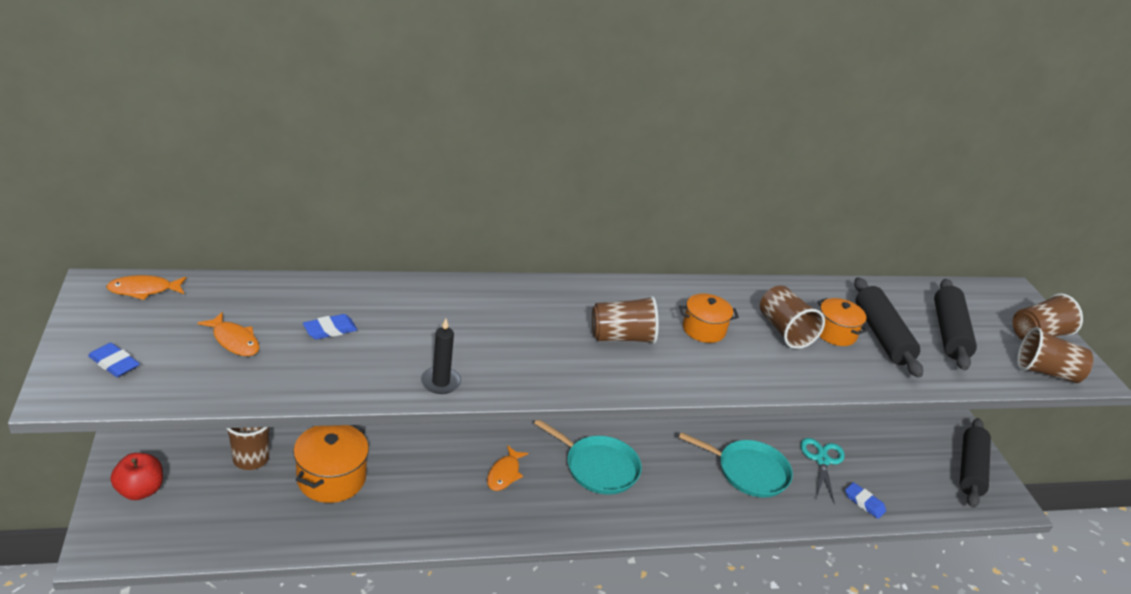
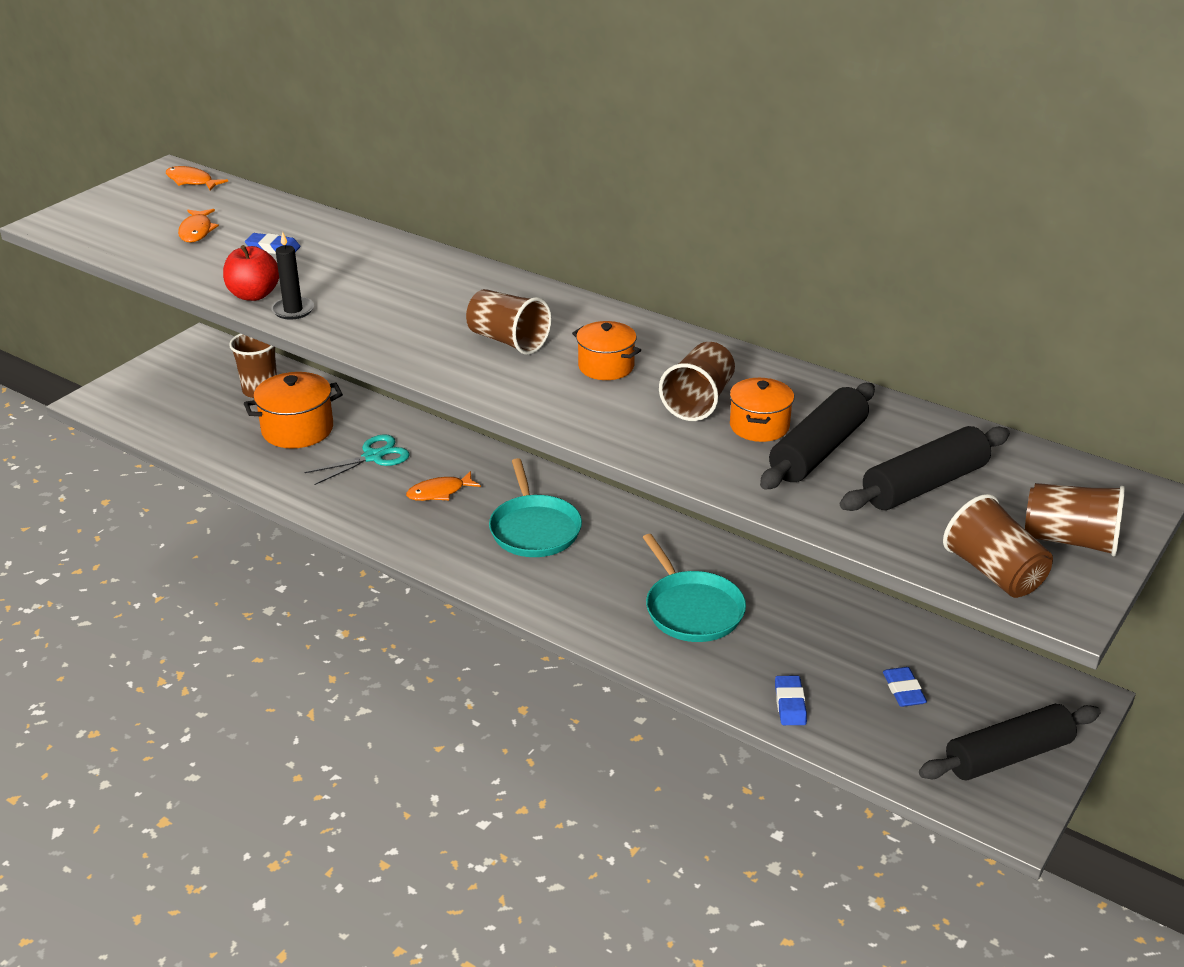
camera: 50 degrees right, 0 degrees up
blue eraser [88,343,140,377] -> blue eraser moved to [883,667,927,707]
red apple [110,453,163,500] -> red apple moved to [223,245,279,301]
turquoise scissors [801,438,845,504] -> turquoise scissors moved to [304,434,410,485]

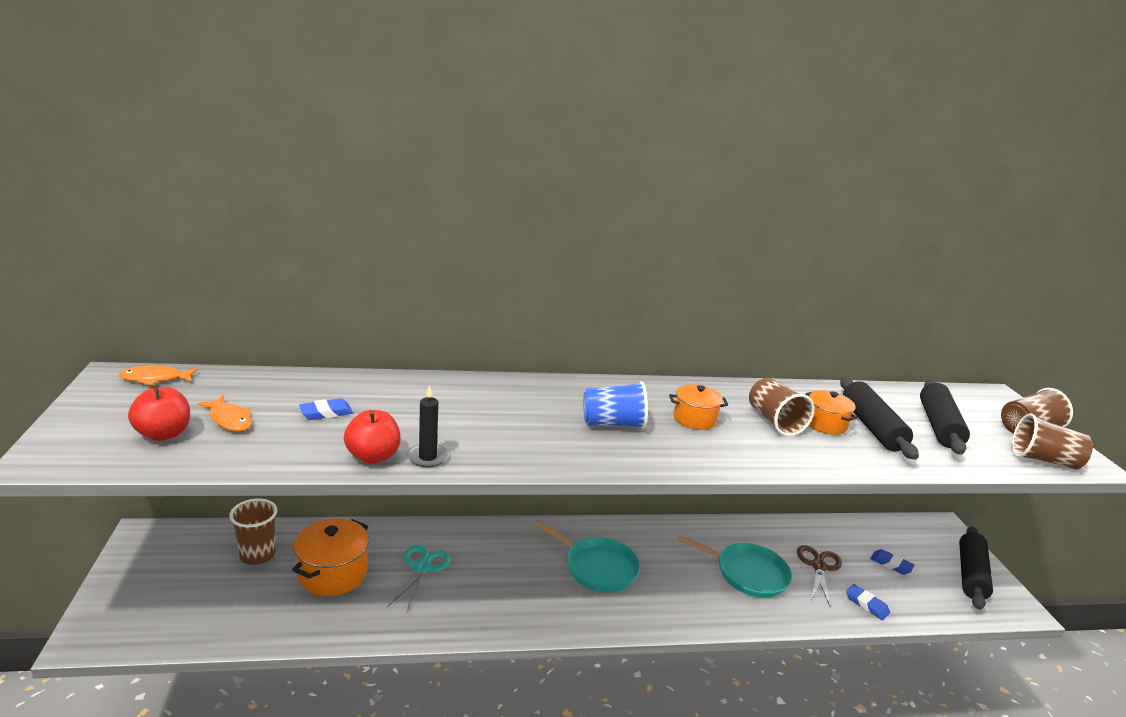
camera: 45 degrees left, 10 degrees down
orange fish [406,471,481,501] -> none
brown cup [466,289,552,355] -> blue cup [583,382,648,429]
none -> red apple [128,384,190,441]
none -> brown scissors [797,545,842,606]

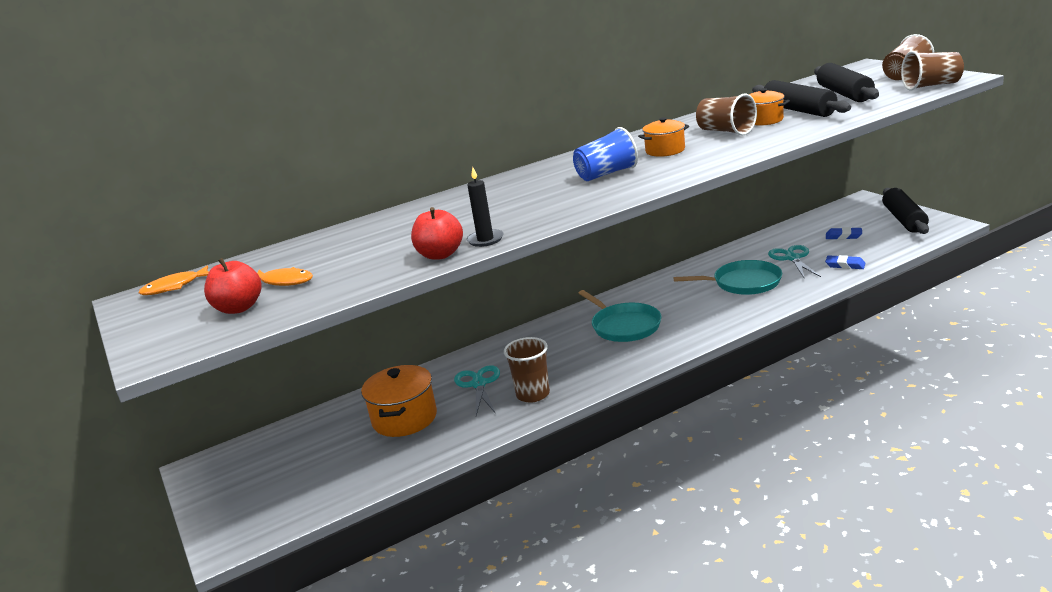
camera: 15 degrees left, 0 degrees up
brown cup [229,498,277,565] -> brown cup moved to [504,337,550,403]
blue eraser [299,398,353,420] -> none
turquoise pan [536,521,640,593] -> turquoise pan turned 45 degrees clockwise [579,290,662,342]
brown scissors [797,545,842,606] -> turquoise scissors [768,245,821,279]

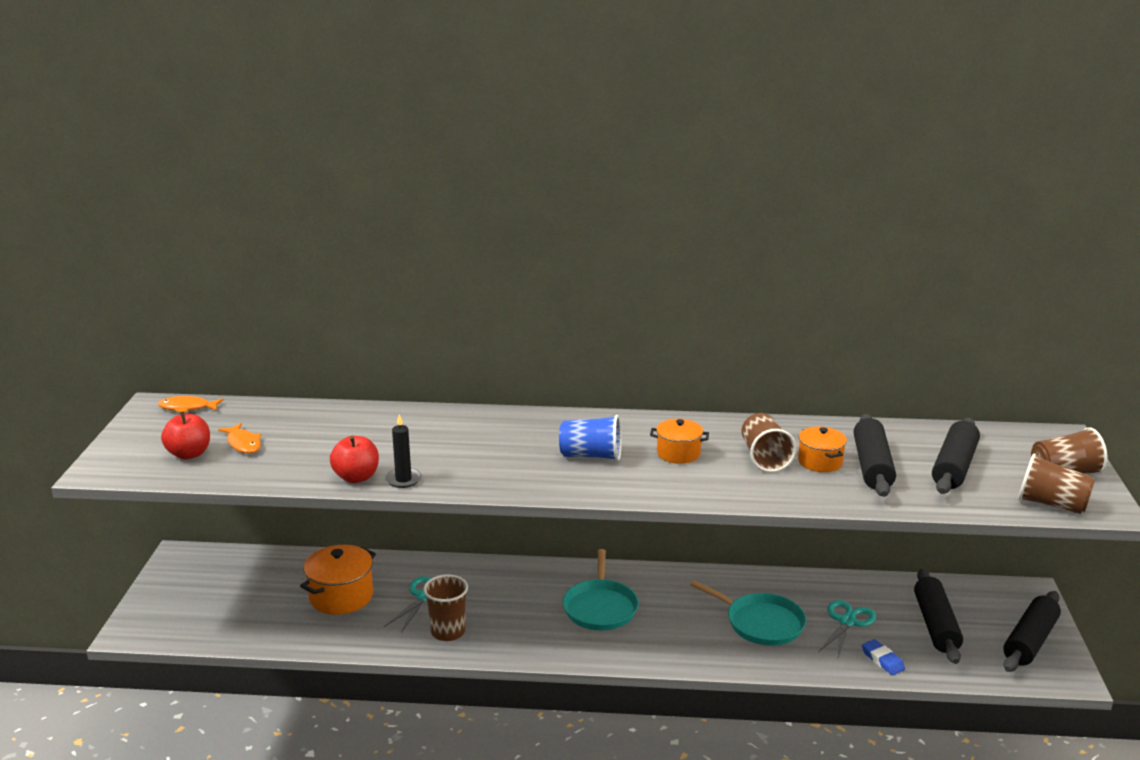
camera: 30 degrees right, 0 degrees up
blue eraser [826,227,862,240] -> black rolling pin [914,569,963,664]

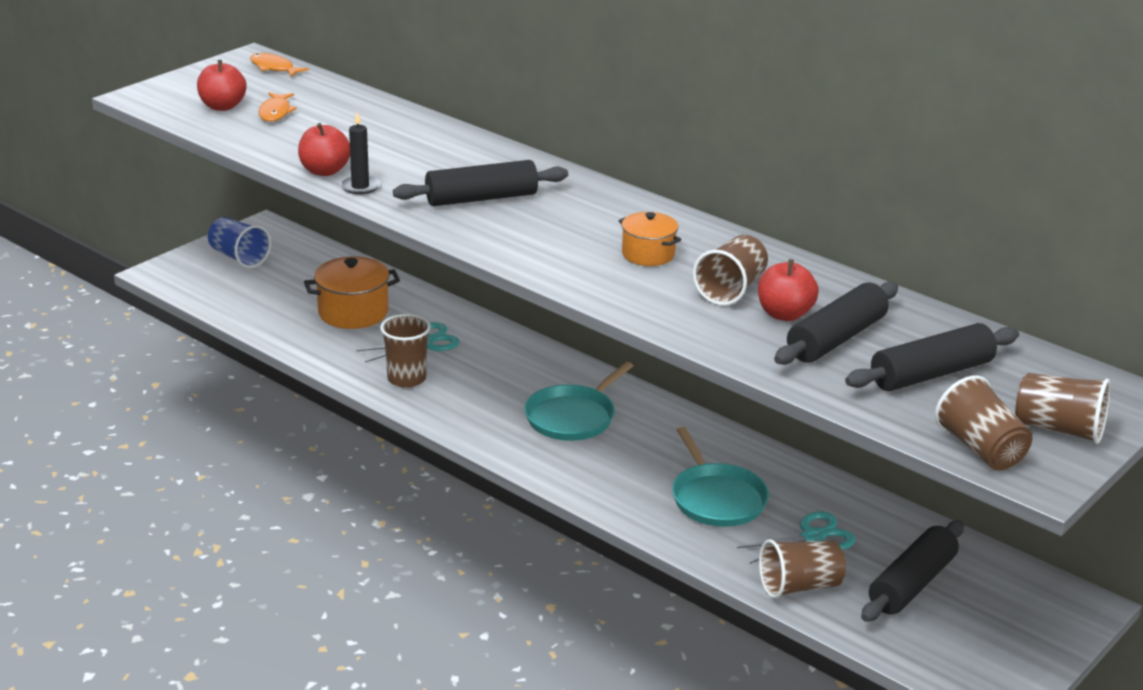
camera: 35 degrees right, 5 degrees up
blue cup [559,415,622,461] -> blue cup moved to [208,217,271,268]
orange pot [798,427,847,472] -> red apple [758,259,819,321]
blue eraser [862,639,905,675] -> brown cup [759,539,846,599]
black rolling pin [1003,591,1061,672] -> black rolling pin moved to [393,160,568,206]

